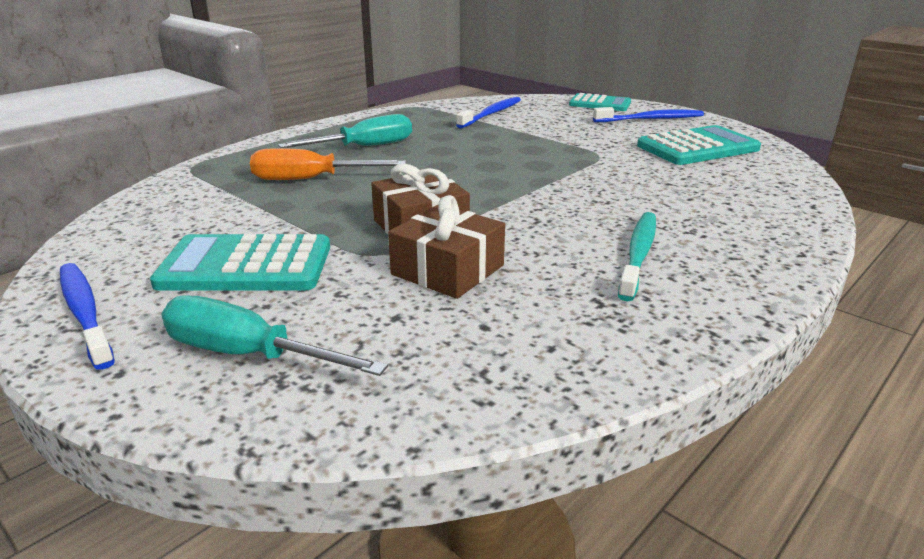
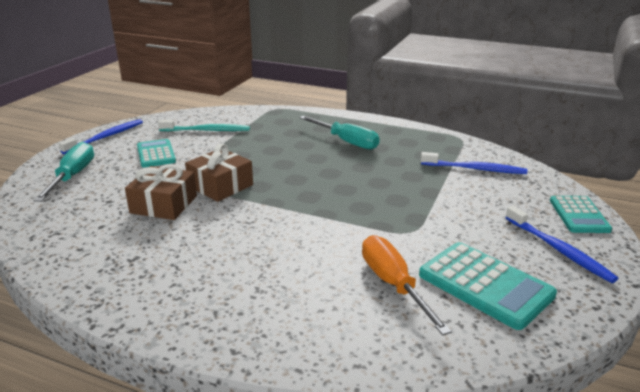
camera: 70 degrees right, 0 degrees up
turquoise calculator [150,234,330,291] -> turquoise calculator [137,139,176,168], size x0.65
orange screwdriver [250,148,406,180] -> orange screwdriver moved to [362,235,452,335]
turquoise toothbrush [618,212,656,301] -> turquoise toothbrush moved to [158,120,250,131]

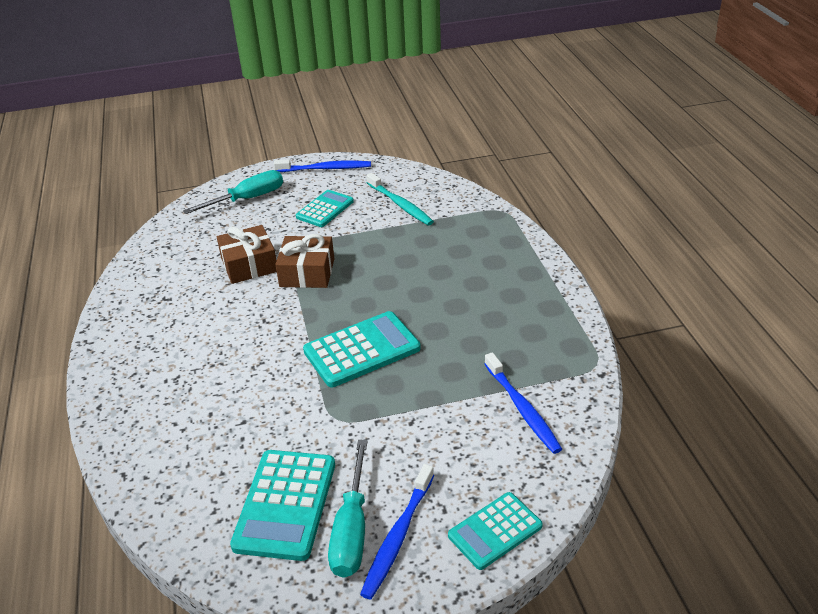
camera: 55 degrees right, 10 degrees up
turquoise screwdriver [300,116,380,150] -> turquoise screwdriver moved to [328,440,367,578]
orange screwdriver [362,235,452,335] -> none
none -> turquoise calculator [303,311,421,387]

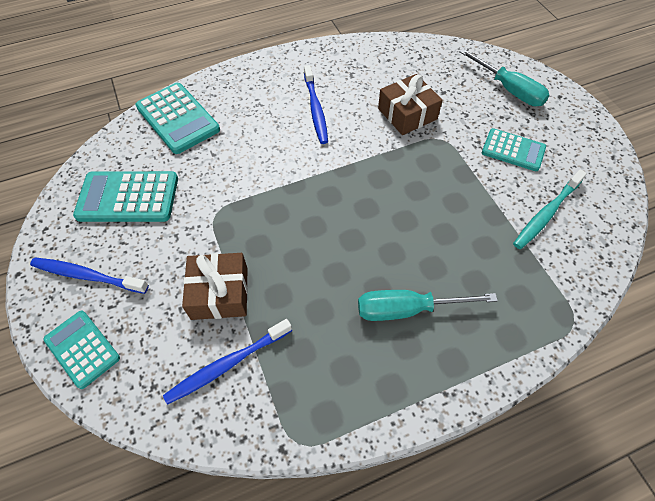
camera: 80 degrees right, 20 degrees up
blue toothbrush [274,159,371,172] -> blue toothbrush moved to [304,65,328,144]
brown gift [275,234,334,288] -> brown gift moved to [182,253,248,320]
turquoise calculator [303,311,421,387] -> turquoise calculator moved to [135,83,220,154]
turquoise screwdriver [328,440,367,578] -> turquoise screwdriver moved to [358,290,498,321]

